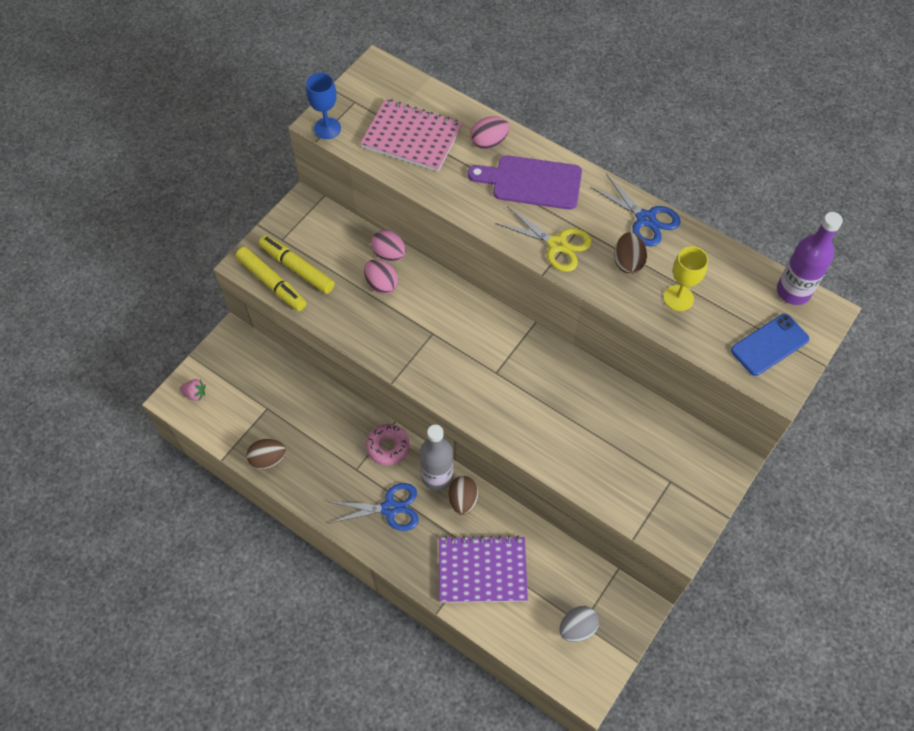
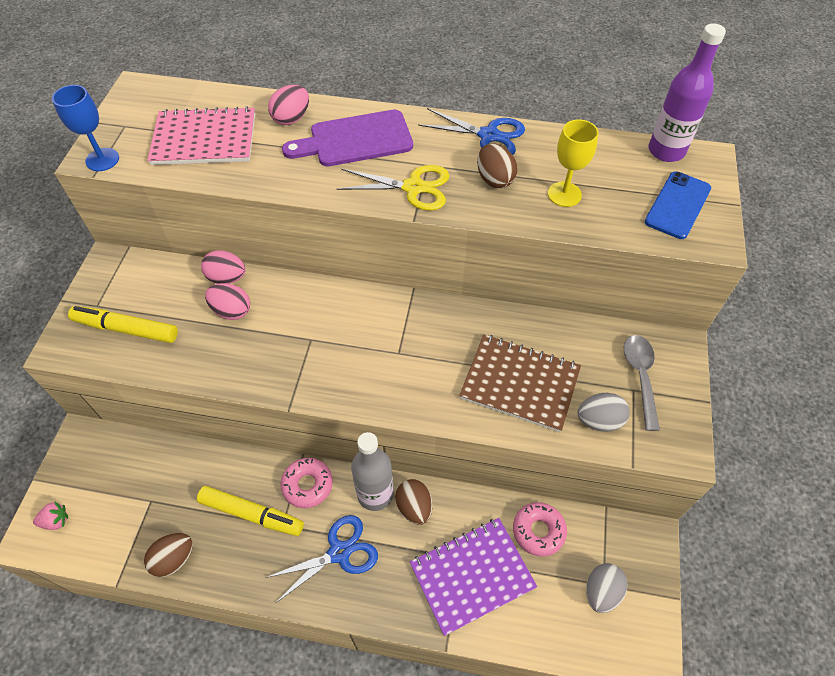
camera: 25 degrees left, 5 degrees down
yellow marker [236,247,307,311] -> yellow marker moved to [197,486,304,536]
none -> brown notebook [459,335,581,432]
none -> pink donut [513,502,567,557]
none -> grey egg [577,393,630,432]
none -> grey spoon [624,335,660,431]

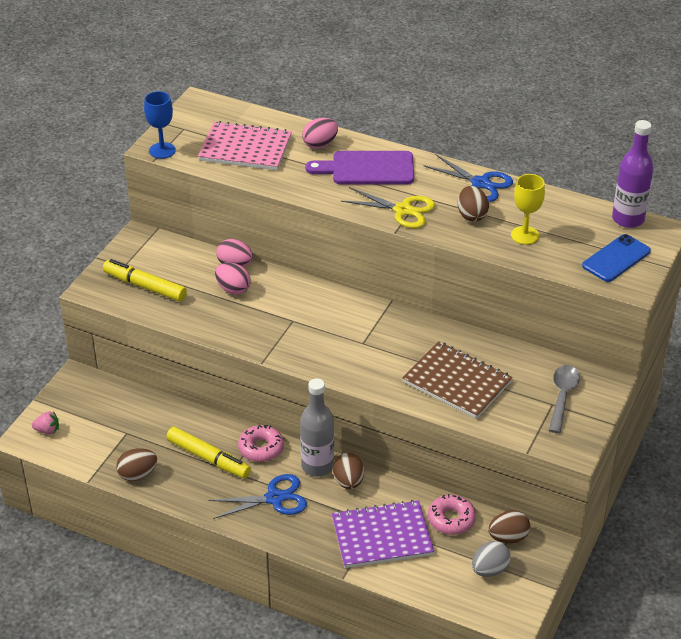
camera: 15 degrees right, 15 degrees down
grey egg [577,393,630,432] -> none
none -> brown egg [488,510,530,543]

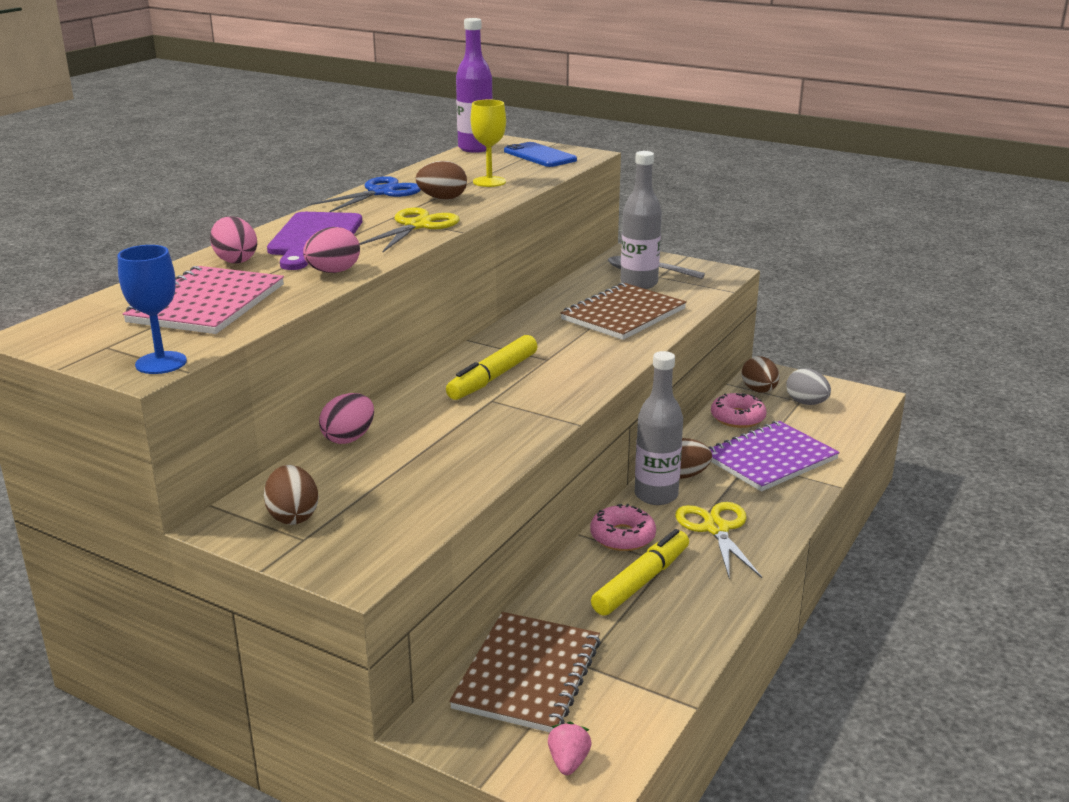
camera: 85 degrees left, 15 degrees down
yellow marker [103,259,187,301] -> yellow marker moved to [446,335,538,400]
brown egg [116,448,157,481] -> brown egg moved to [264,465,318,525]
blue scissors [209,474,307,519] -> yellow scissors [675,502,762,580]
pink egg [215,262,251,295] -> pink egg moved to [303,227,360,273]
purple notebook [332,500,434,568] -> purple notebook turned 60 degrees clockwise [708,421,840,492]
none -> brown notebook [449,612,601,732]
none -> grey bottle [621,151,662,289]

